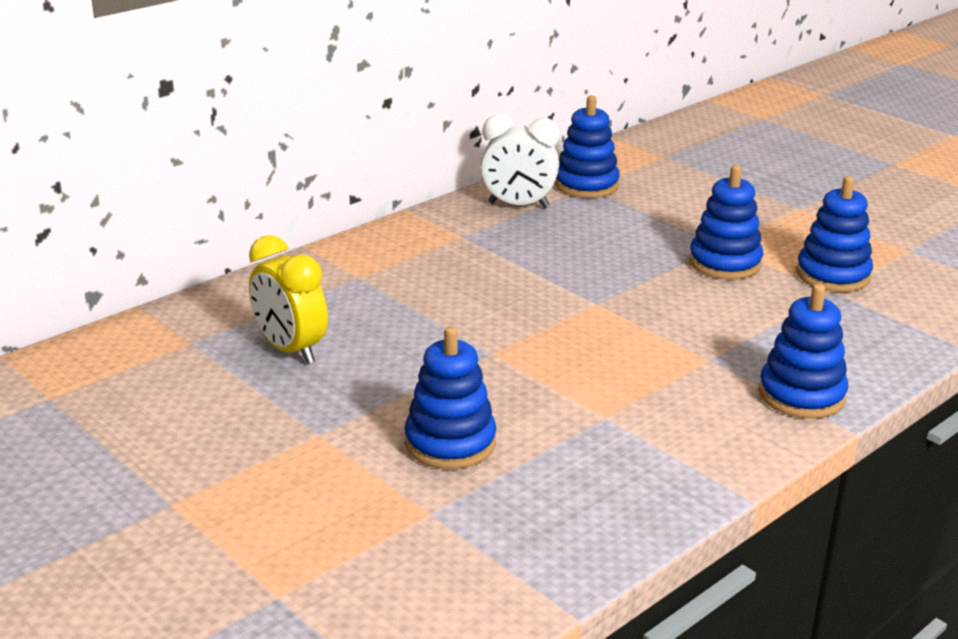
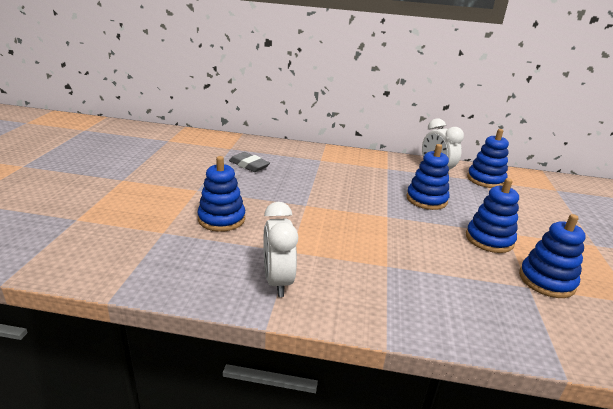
camera: 50 degrees right, 0 degrees up
yellow clock [249,235,328,364] -> grey eraser [229,152,270,172]
blue stacking toy [759,284,848,418] -> blue stacking toy moved to [406,144,449,210]
none -> white clock [263,202,298,297]

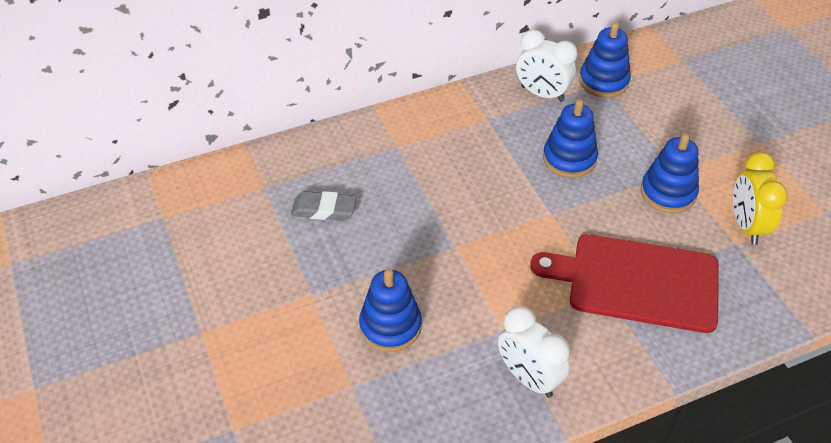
camera: 30 degrees left, 20 degrees up
blue stacking toy [519,214,586,298] -> yellow clock [733,152,788,245]
none -> red cutting board [530,234,719,333]

